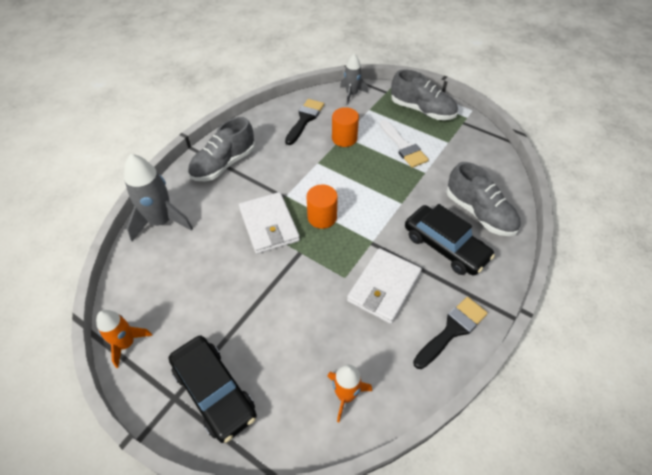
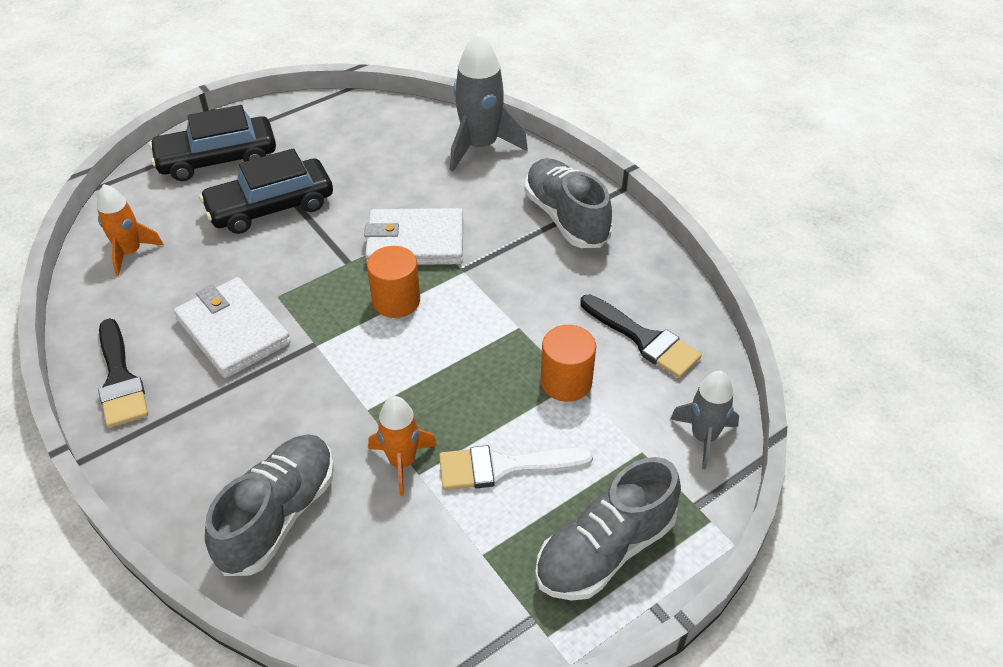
camera: 110 degrees right, 5 degrees down
orange rocket [96,310,152,368] -> orange rocket moved to [368,396,437,496]
black car [405,204,495,276] -> black car moved to [199,148,333,234]
grey shoe [446,162,521,236] -> grey shoe turned 135 degrees clockwise [205,434,334,576]

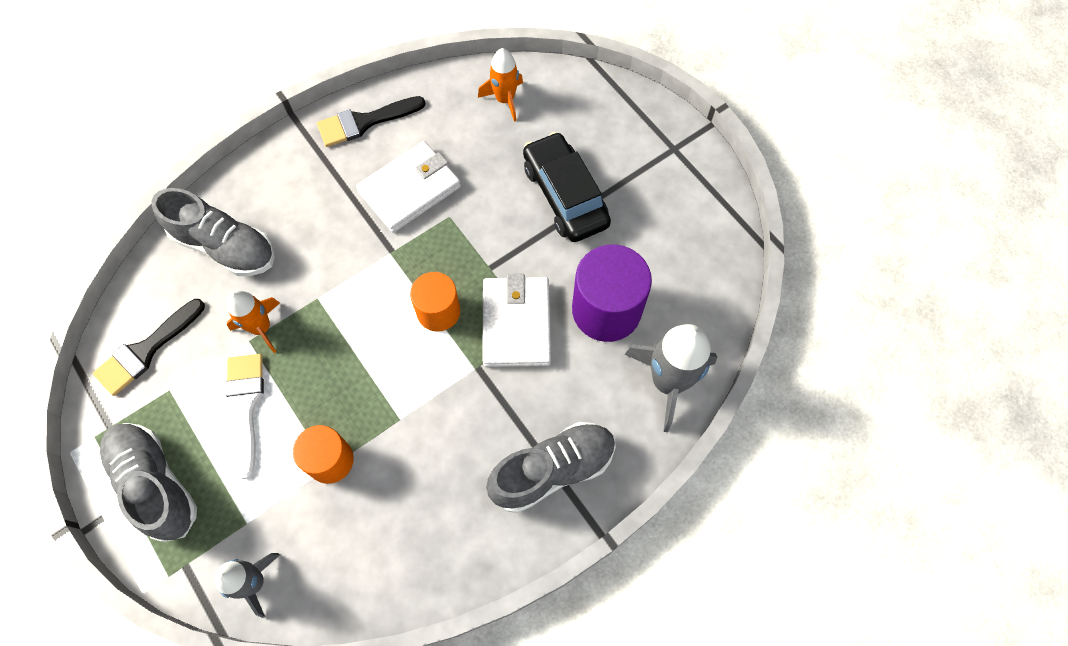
camera: 90 degrees right, 20 degrees up
black car [149,105,276,181] -> none
black brush [580,294,702,378] -> black brush moved to [93,299,205,396]
none -> purple cylinder [572,244,652,342]

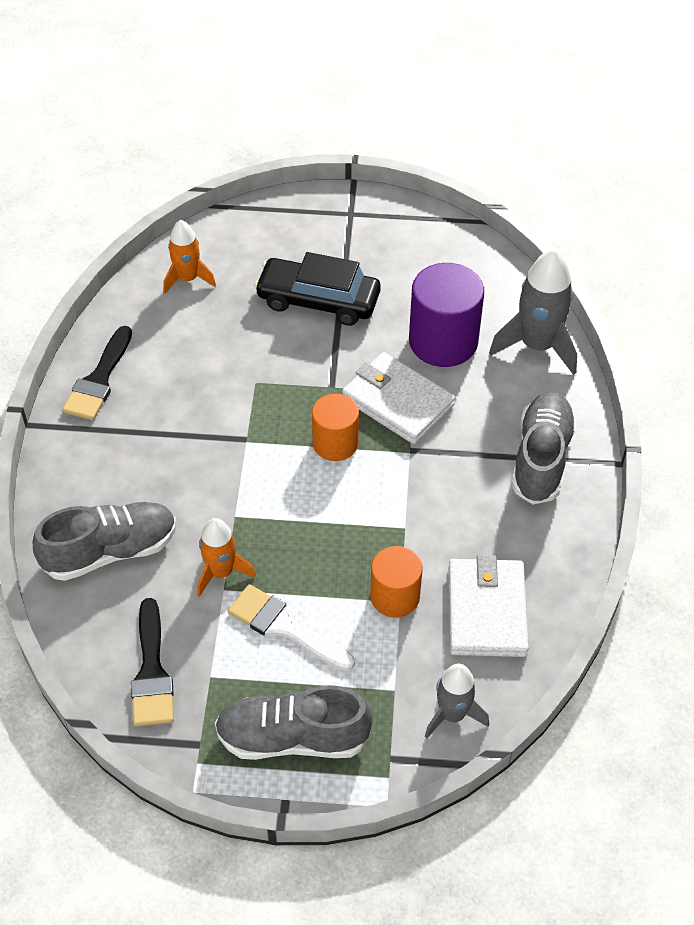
camera: 50 degrees left, 15 degrees down
white wallet [356,141,461,233] -> white wallet moved to [448,555,529,657]

